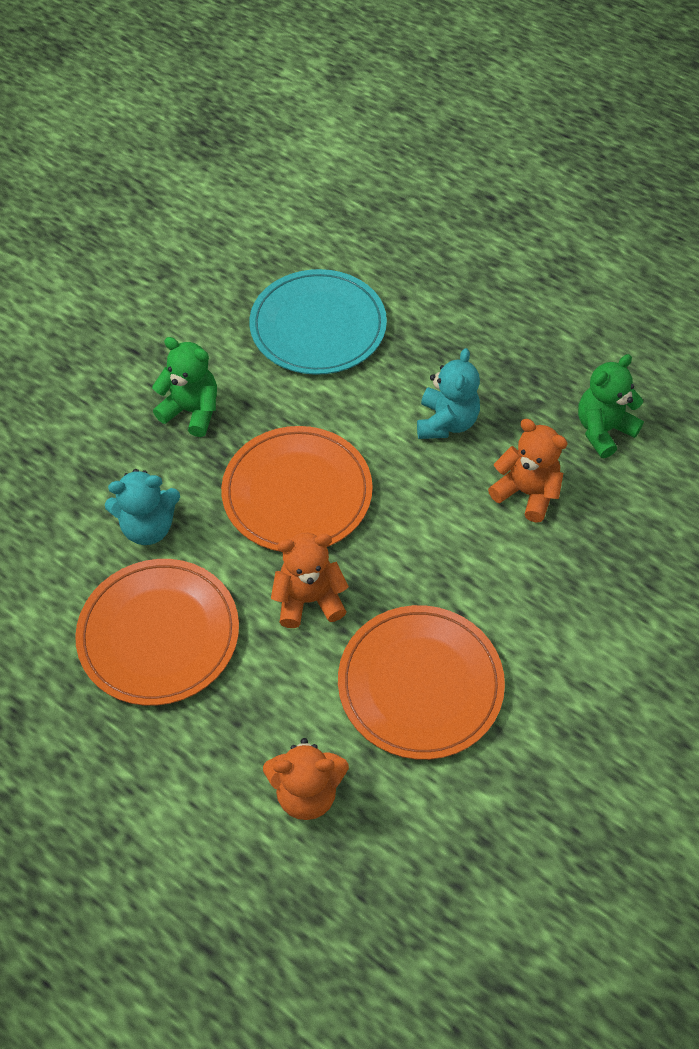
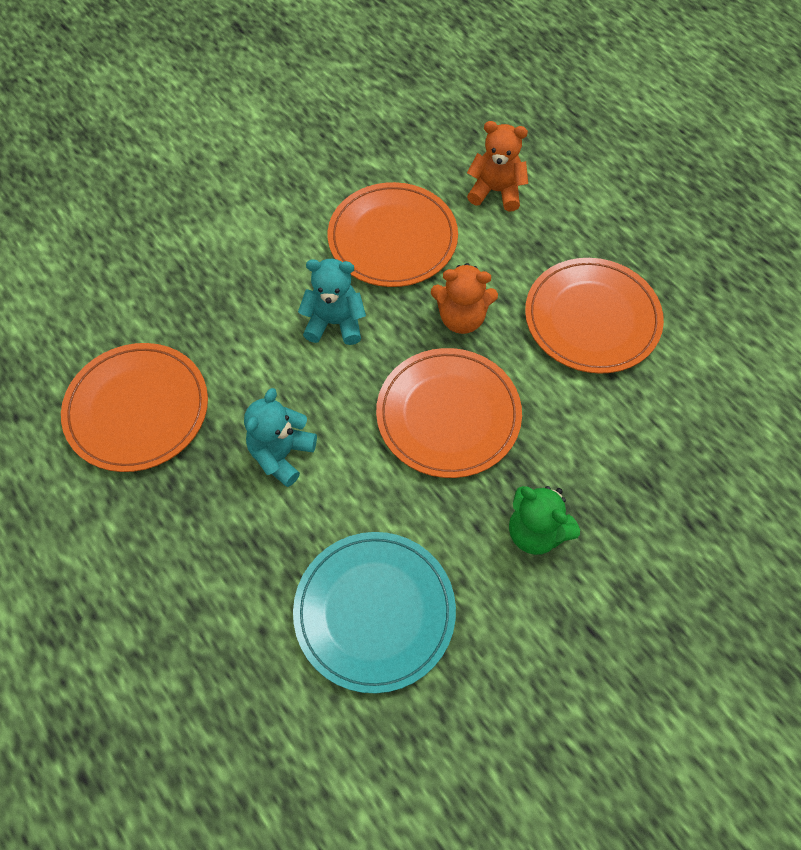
camera: 165 degrees left, 5 degrees up
turquoise teddy bear [105,469,180,545] -> turquoise teddy bear moved to [298,259,366,345]
orange teddy bear [488,419,568,523] -> none
green teddy bear [578,354,644,458] -> orange plate [61,343,208,472]

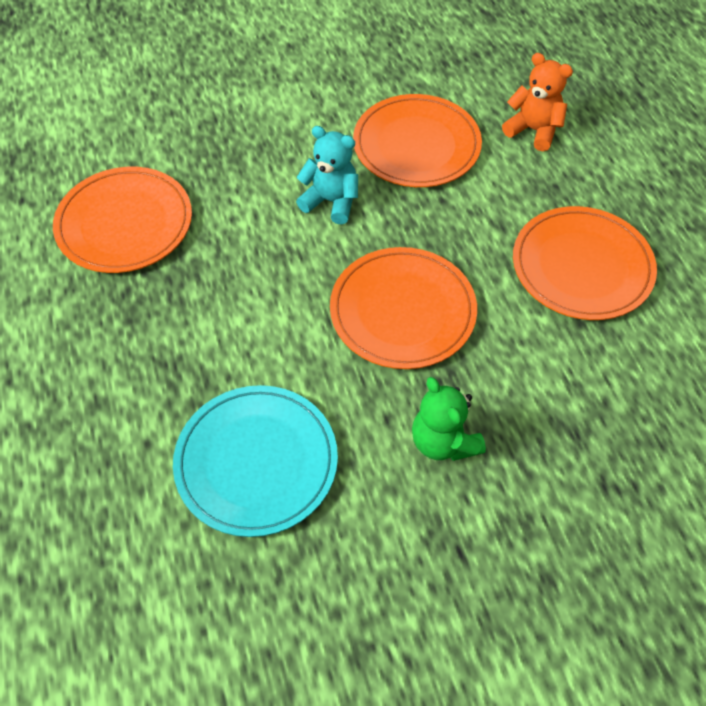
camera: 20 degrees right, 5 degrees down
turquoise teddy bear [244,388,317,487] -> none
orange teddy bear [431,263,498,334] -> none

